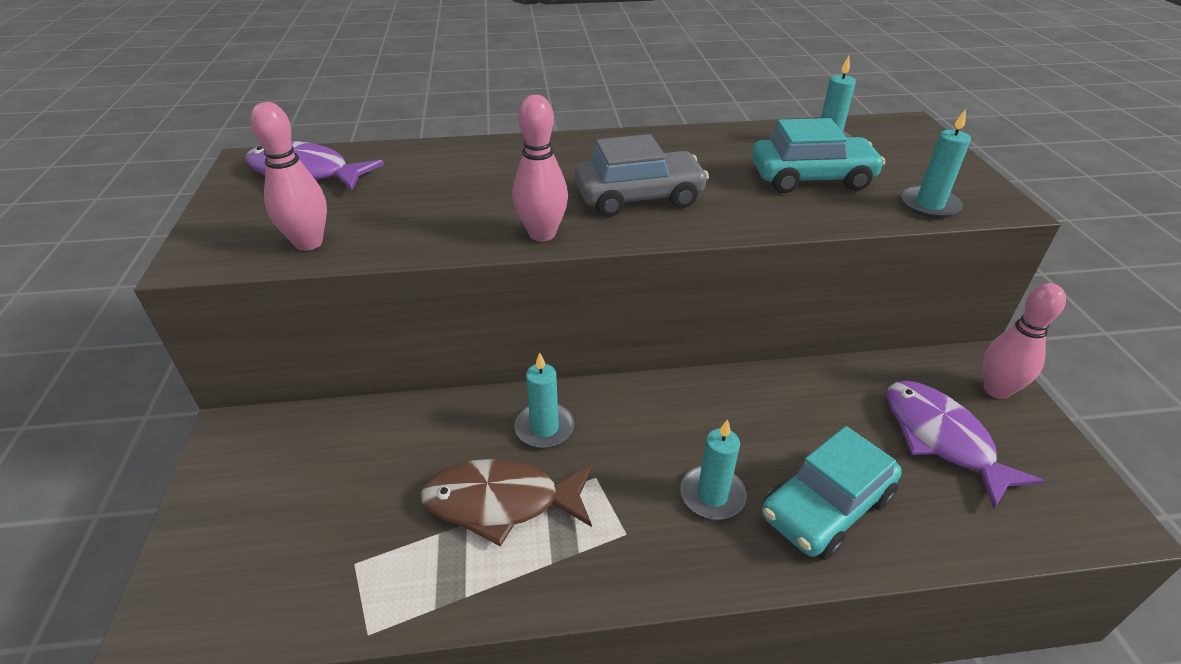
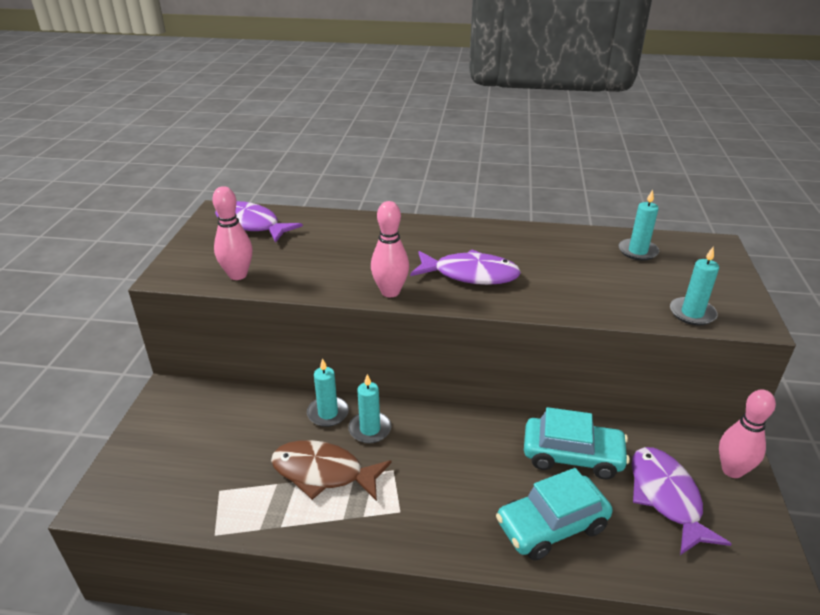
camera: 15 degrees right, 5 degrees down
grey car [575,134,709,217] -> purple fish [410,249,521,285]
turquoise candle [680,419,747,520] -> turquoise candle moved to [307,358,349,427]
turquoise car [752,118,885,193] -> turquoise car moved to [524,407,630,479]

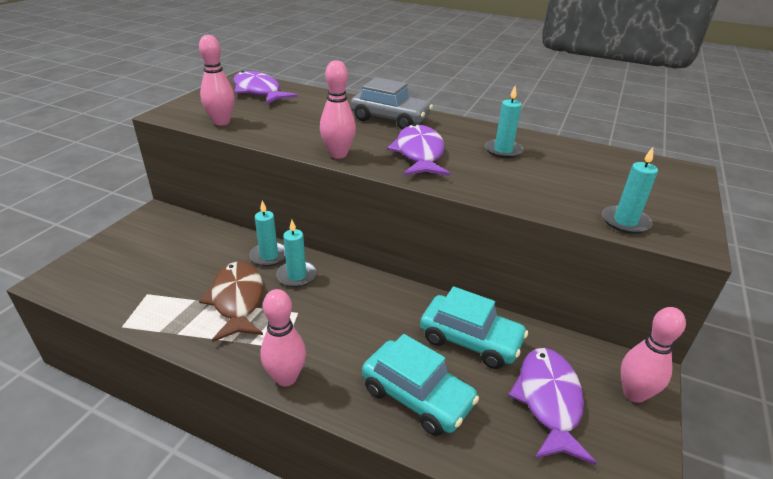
camera: 15 degrees right, 0 degrees up
brown fish [271,440,392,501] -> brown fish turned 45 degrees clockwise [199,261,263,342]
purple fish [410,249,521,285] -> purple fish turned 120 degrees counterclockwise [387,124,450,176]
turquoise car [496,468,613,561] -> turquoise car turned 135 degrees counterclockwise [362,334,479,436]
turquoise candle [619,190,659,261] -> turquoise candle moved to [484,86,524,158]
none -> pink bowling pin [260,289,306,386]
none -> grey car [351,77,433,130]

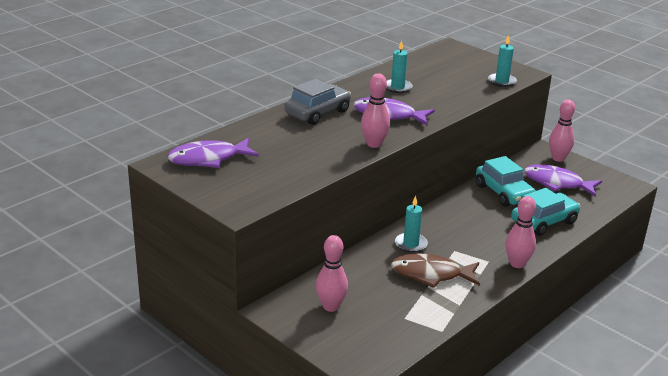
camera: 70 degrees left, 5 degrees down
pink bowling pin [199,35,235,126] -> pink bowling pin moved to [316,235,348,312]
turquoise candle [249,201,285,266] -> none
turquoise car [420,286,528,369] -> turquoise car turned 105 degrees clockwise [476,156,536,207]

